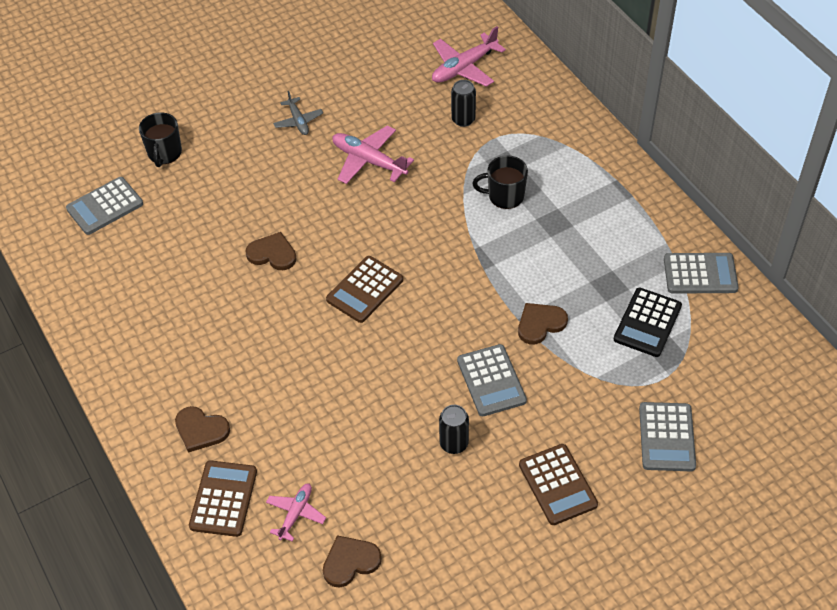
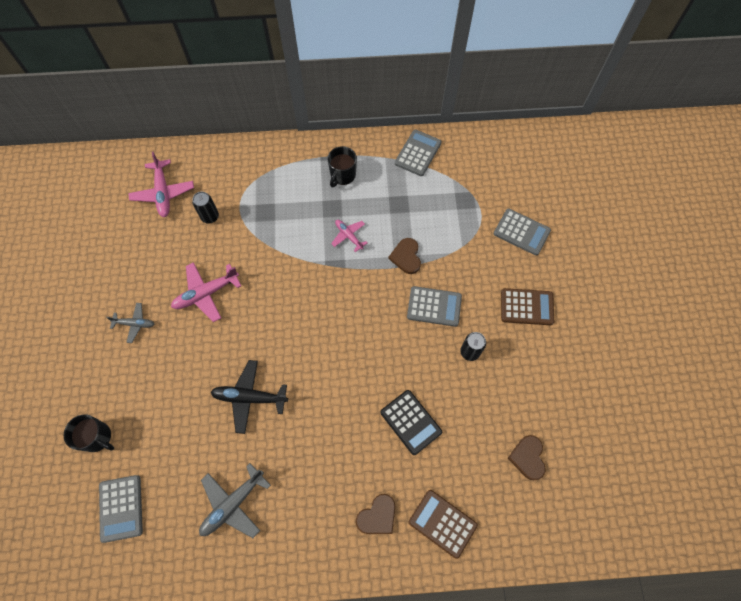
camera: 65 degrees left, 15 degrees up
brown heart [245,232,297,270] -> black plane [210,360,288,434]
pink plane [266,483,326,542] -> pink plane moved to [331,220,368,252]
brown calculator [326,256,403,323] -> none
black mug [472,155,528,209] -> black mug moved to [327,146,357,187]
black calculator [614,288,682,357] -> black calculator moved to [380,390,442,455]
none -> grey plane [199,463,271,538]

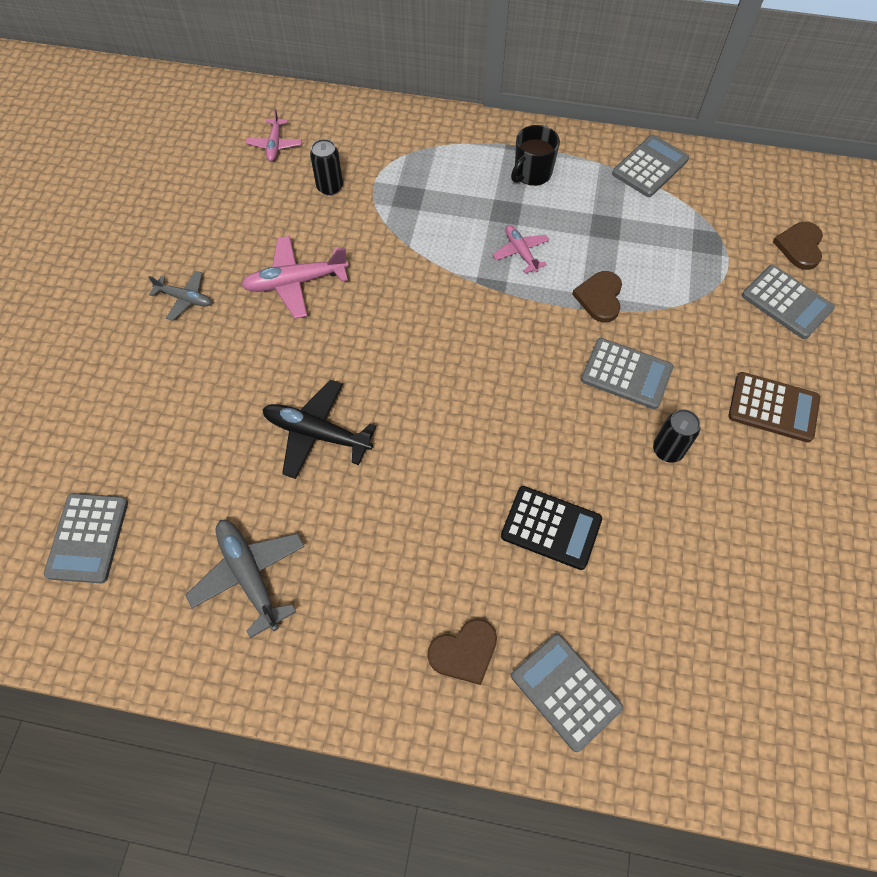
camera: 15 degrees right, 5 degrees down
black mug [64,414,114,452] -> none
pink plane [128,152,194,217] -> pink plane [246,108,302,162], size x0.60
grey plane [199,463,271,538] -> grey plane turned 90 degrees clockwise [185,520,305,638]
black calculator [380,390,442,455] -> black calculator turned 45 degrees counterclockwise [501,486,602,570]
brown calculator [409,490,478,559] -> grey calculator [511,634,623,752]
brown heart [508,435,546,480] -> brown heart moved to [773,222,823,270]

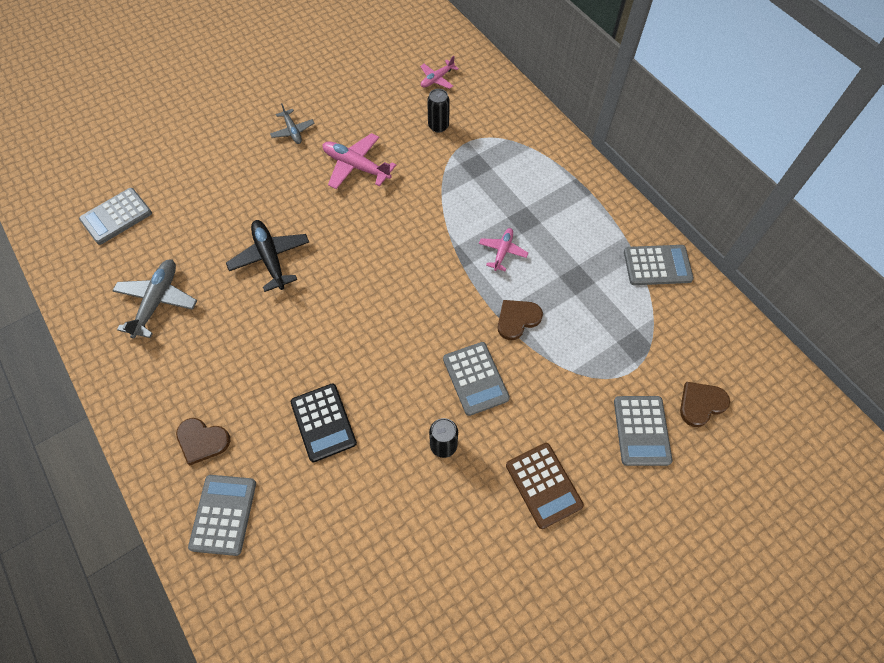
camera: 45 degrees right, 0 degrees up
black mug [511,125,560,186] -> none

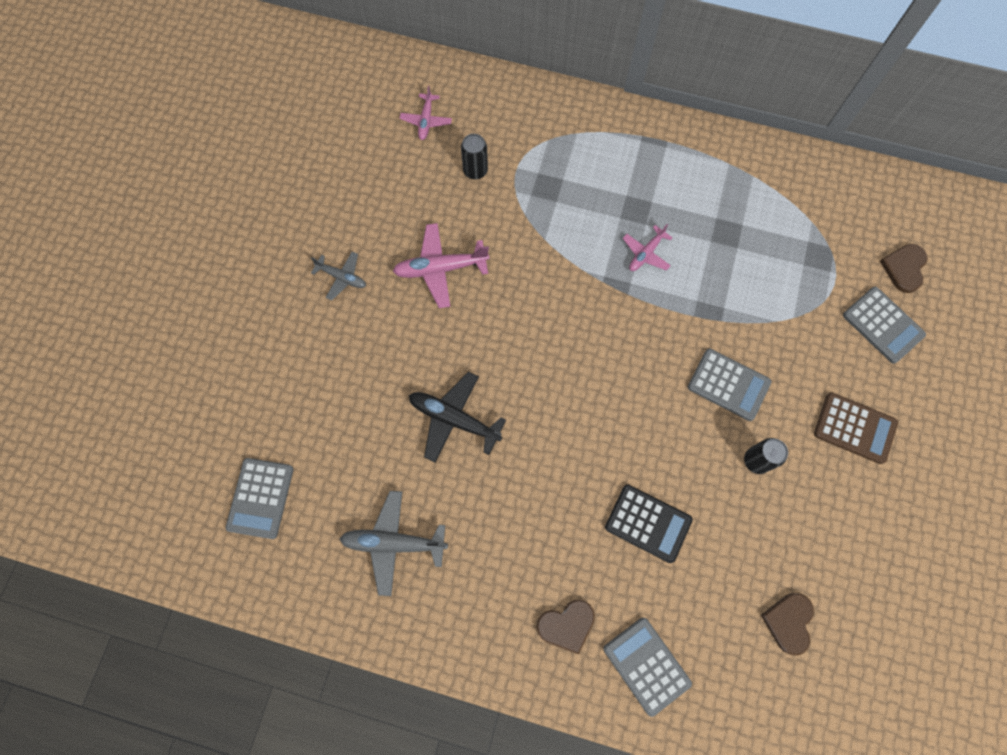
camera: 40 degrees left, 10 degrees up
grey plane [112,260,197,339] -> grey plane turned 60 degrees counterclockwise [340,491,448,596]
pink plane [479,228,528,271] -> pink plane turned 120 degrees counterclockwise [623,224,673,271]
brown heart [498,300,543,340] -> brown heart moved to [761,593,814,655]
grey calculator [624,245,694,285] -> none

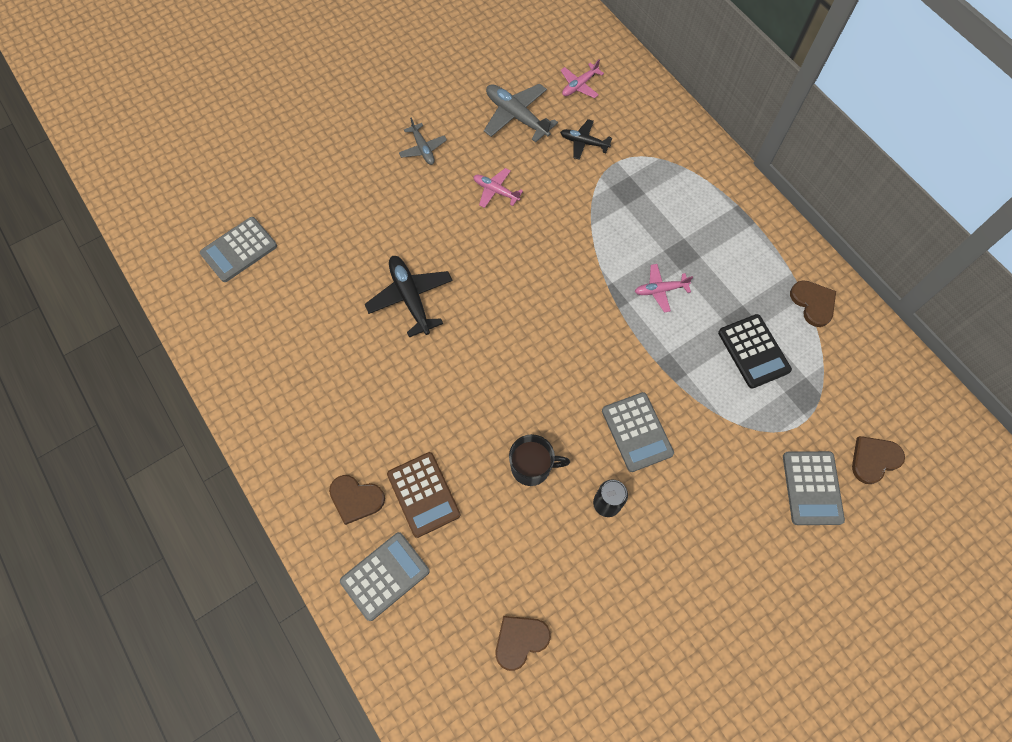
camera: 40 degrees right, 5 degrees down
grey plane [340,491,448,596] -> grey plane moved to [484,84,558,143]
pink plane [393,223,489,308] -> pink plane [473,168,523,208], size x0.60
black can [461,134,488,179] -> black plane [560,119,612,160]
grey calculator [603,618,692,717] -> grey calculator turned 45 degrees clockwise [340,532,430,621]
black calculator [605,485,693,563] -> black calculator moved to [718,314,792,389]
brown calculator [814,393,898,464] -> brown calculator moved to [387,452,461,538]
none -> black mug [509,434,570,486]
none -> brown heart [790,280,836,327]

